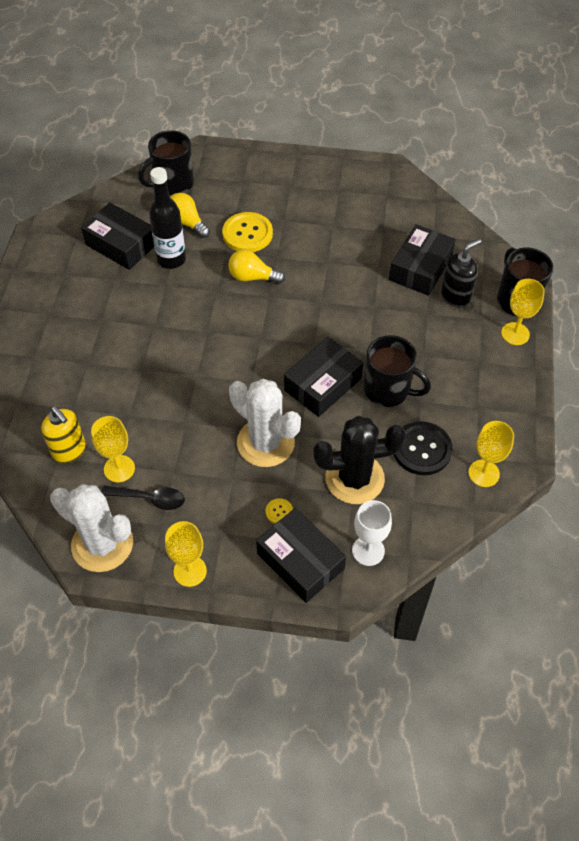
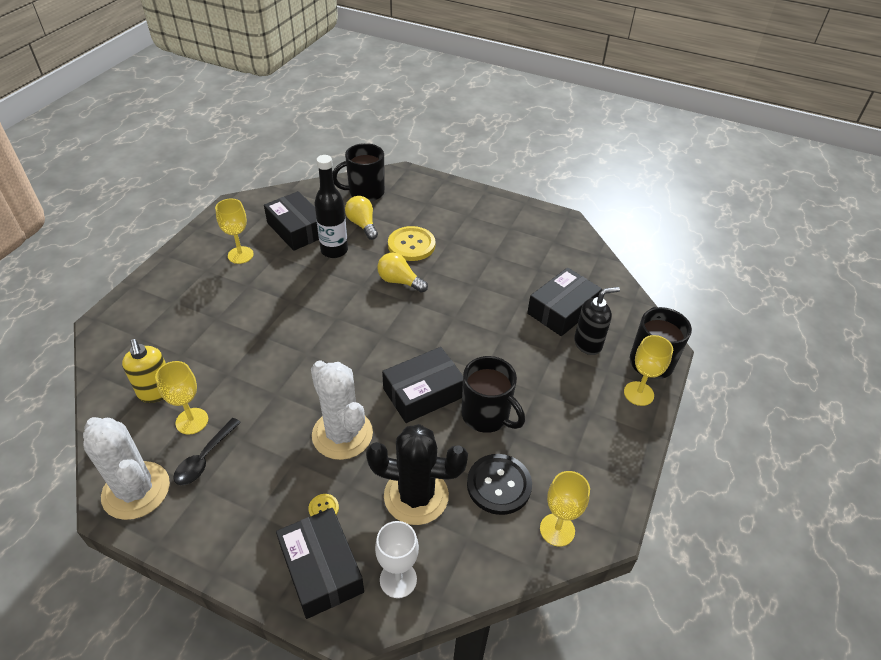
camera: 15 degrees right, 10 degrees down
black spoon [101,486,185,510] -> black spoon turned 90 degrees clockwise [173,418,241,485]
yellow goblet [165,521,207,587] -> yellow goblet moved to [215,199,254,264]

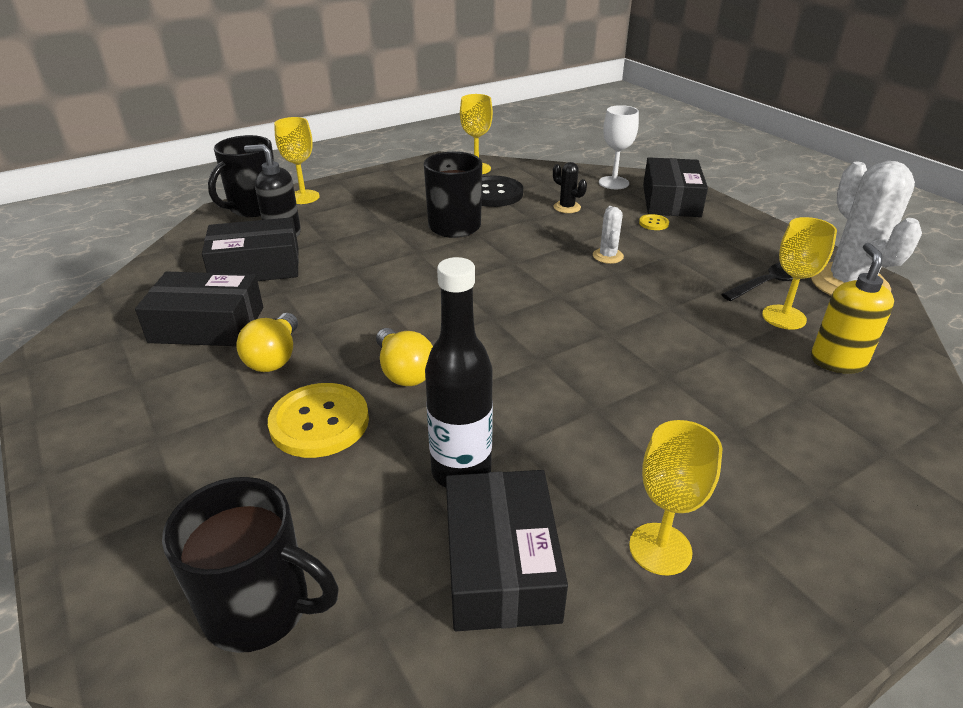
camera: 145 degrees left, 10 degrees down
white cactus [311,361,373,460] -> white cactus [593,206,624,264], size x0.45
yellow light bulb [345,196,378,240] -> yellow light bulb moved to [236,313,298,372]
black cactus [366,424,468,525] -> black cactus [553,162,587,213], size x0.45
black box [382,347,463,423] -> black box moved to [135,271,263,346]

